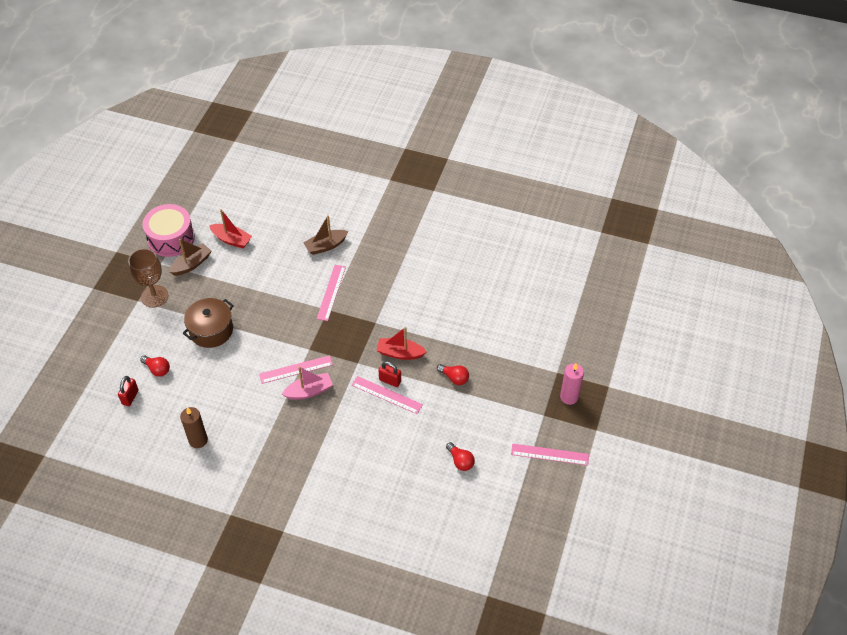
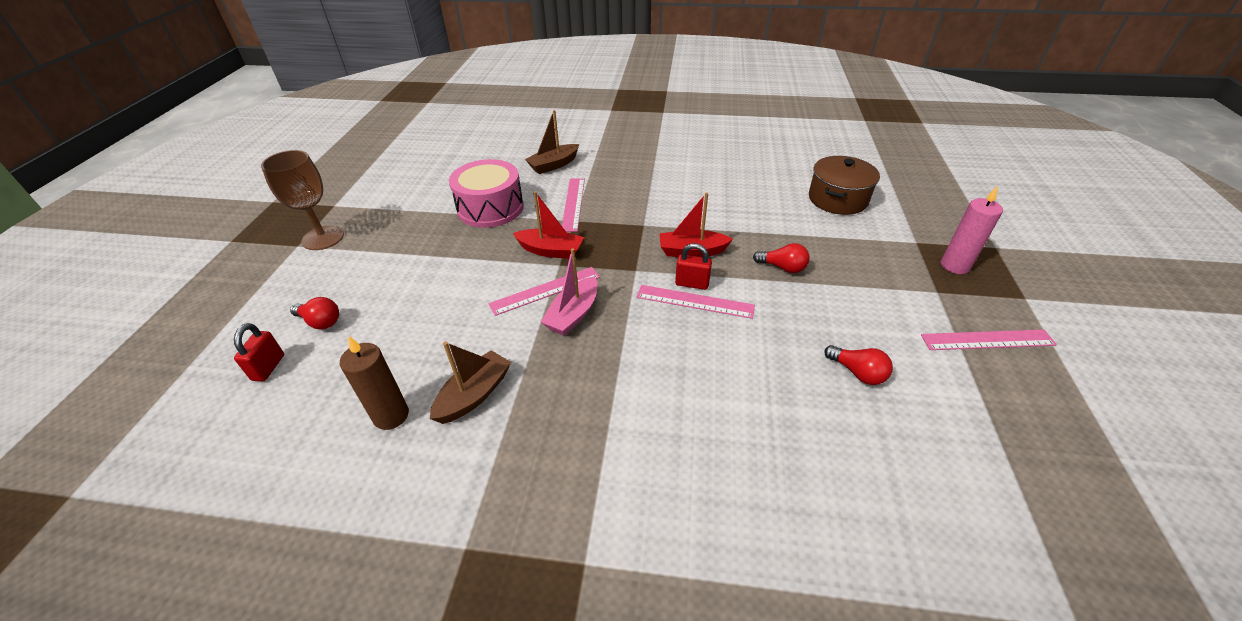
camera: 10 degrees left, 10 degrees down
pink drum [142,204,195,257] -> pink drum moved to [449,159,524,228]
brown boat [169,239,211,276] -> brown boat moved to [430,341,511,424]
brown pot [183,298,234,348] -> brown pot moved to [809,156,880,215]
red boat [209,209,252,249] -> red boat moved to [513,191,584,259]
pink boat [282,366,333,400] -> pink boat turned 150 degrees clockwise [541,248,598,336]

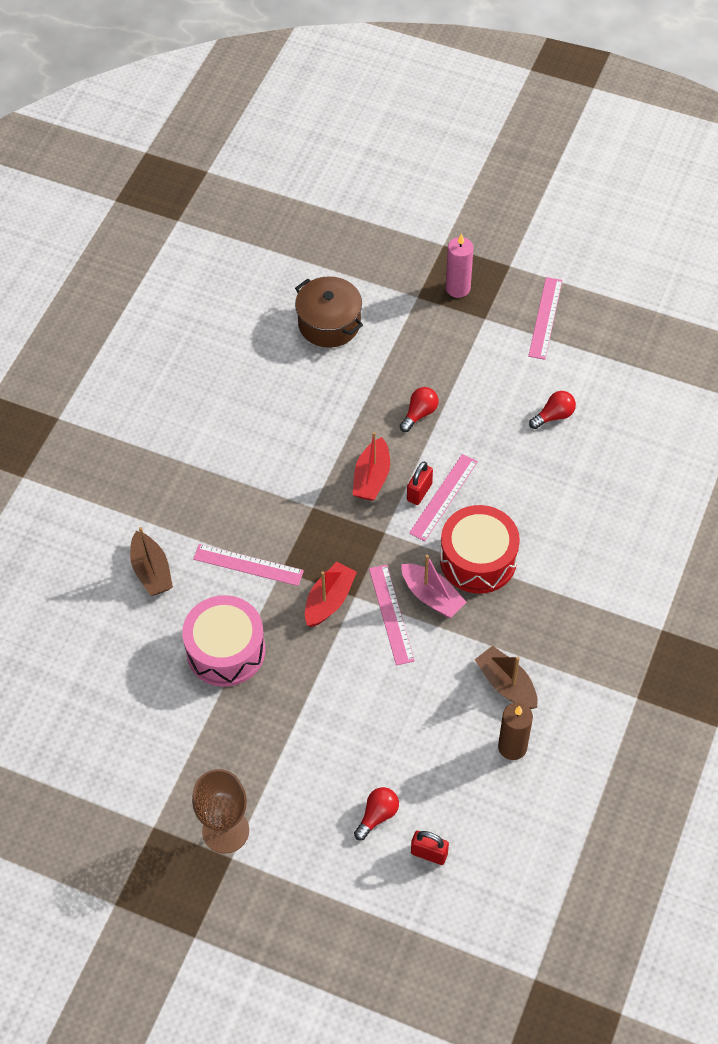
camera: 75 degrees left, 15 degrees up
none -> red drum [440,505,520,594]

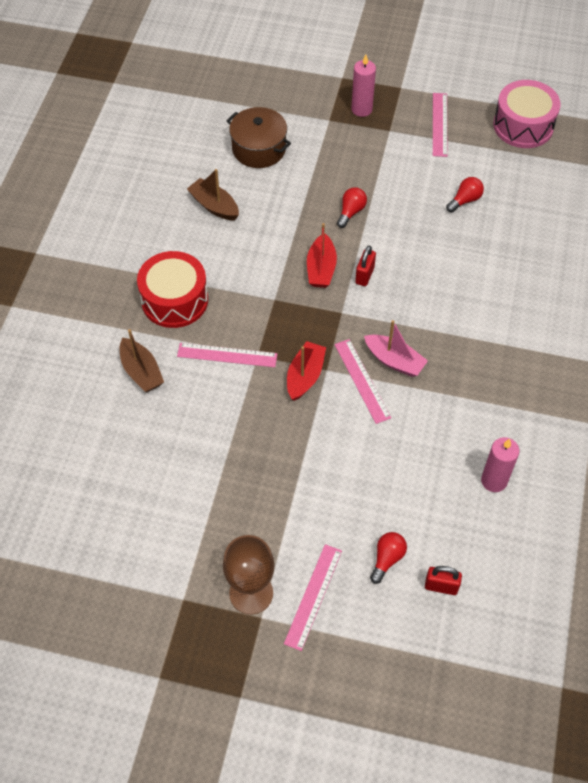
camera: 10 degrees left, 0 degrees up
pink drum [182,595,265,687] -> pink drum moved to [493,80,561,148]
pink ruler [409,454,478,541] -> pink ruler moved to [284,544,342,651]
red drum [440,505,520,594] -> red drum moved to [137,251,208,328]
brown boat [475,646,538,709] -> brown boat moved to [187,169,239,221]
brown candle [498,702,533,760] -> pink candle [481,437,519,492]

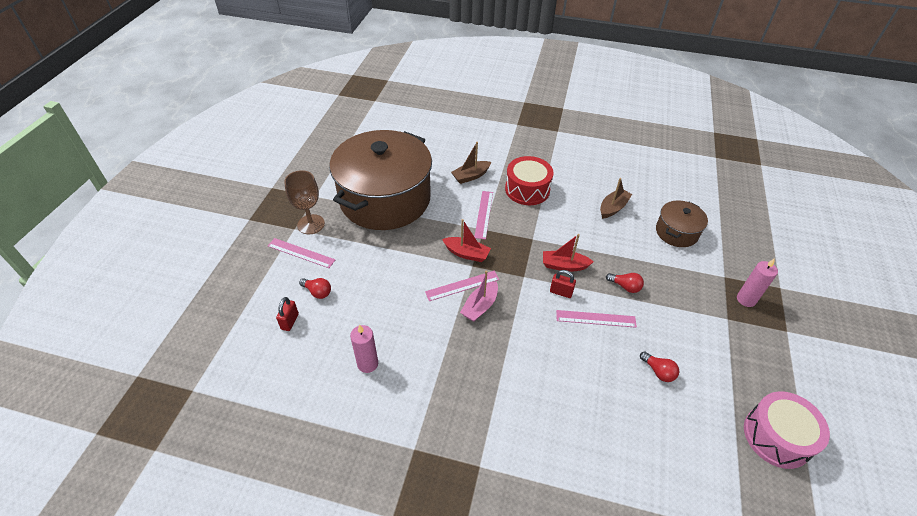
camera: 90 degrees right, 10 degrees down
pink ruler [433,93,447,157] -> pink ruler moved to [556,310,637,328]
none -> brown pot [330,130,432,230]

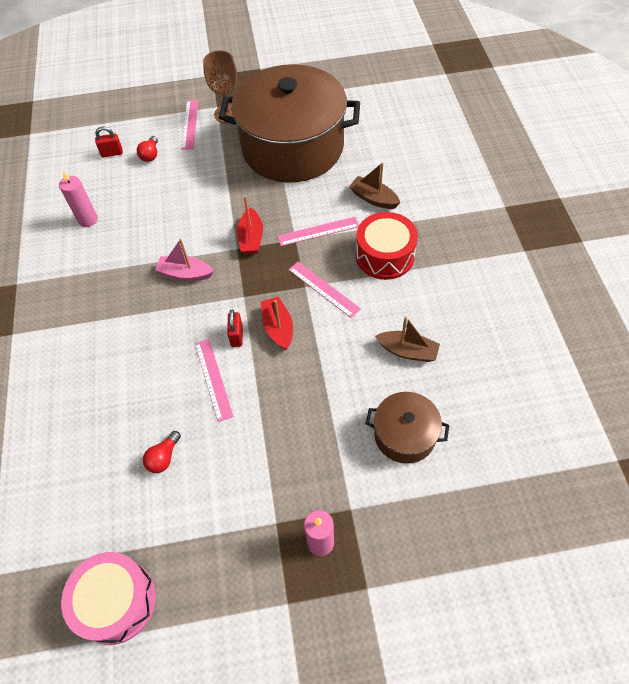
camera: 70 degrees right, 10 degrees up
pink ruler [425,271,499,301] -> pink ruler moved to [288,261,361,318]
red light bulb [606,273,644,293] -> none

